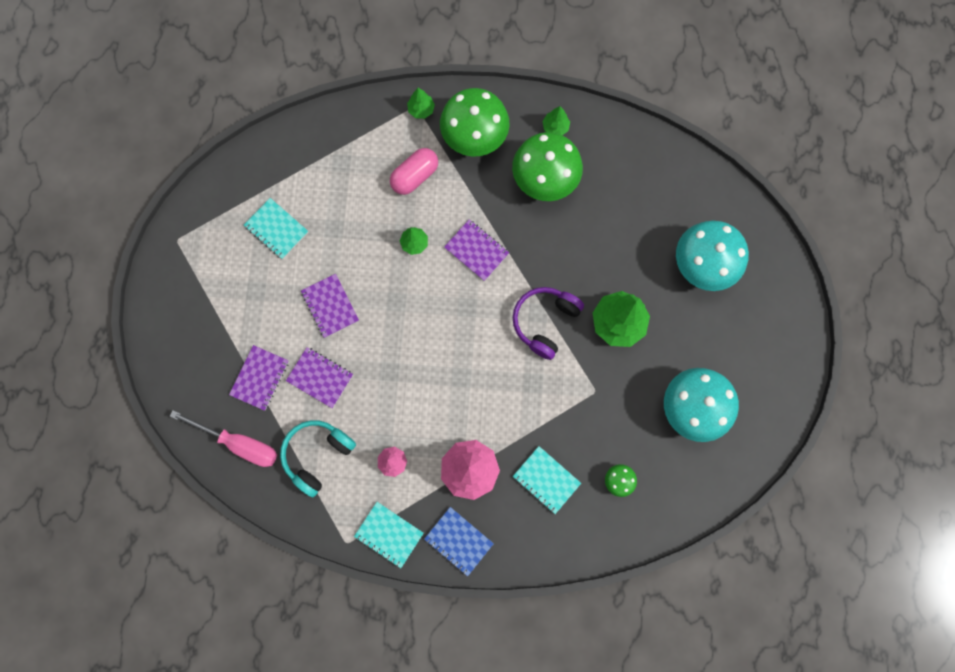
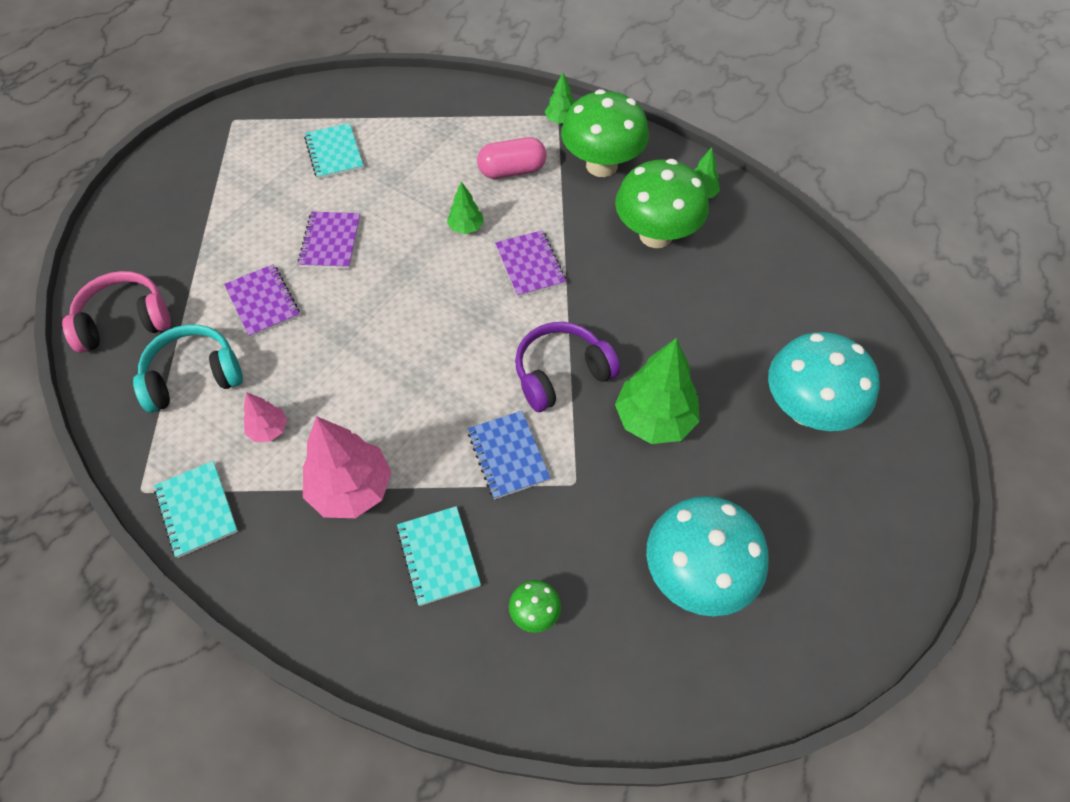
camera: 30 degrees right, 20 degrees down
pink screwdriver [170,410,277,467] -> pink headphones [62,271,171,353]
purple notebook [229,345,289,411] -> none
blue notebook [424,507,494,576] -> blue notebook moved to [468,411,551,499]

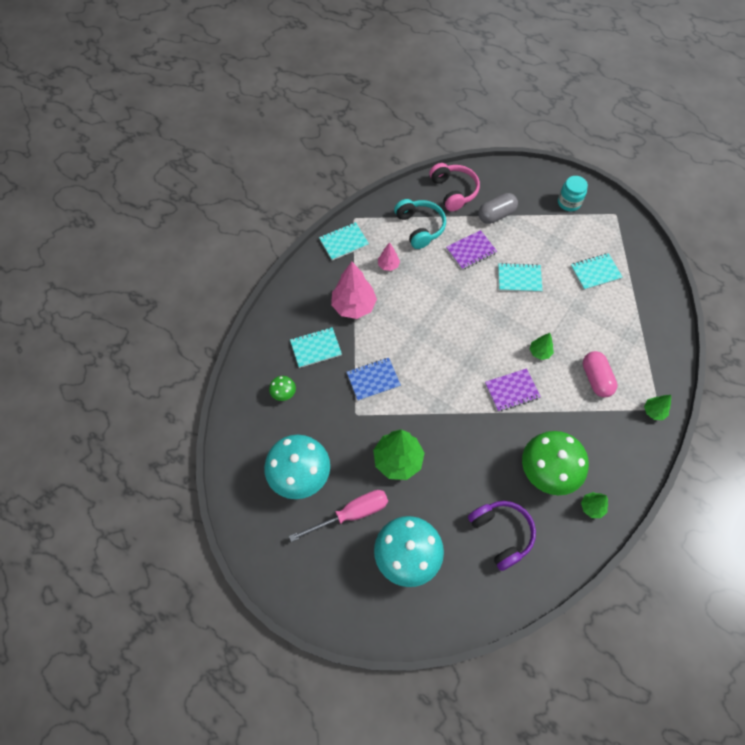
camera: 90 degrees right, 5 degrees up
purple notebook [298,212,360,269] -> turquoise notebook [498,263,543,292]
purple headphones [515,322,620,412] -> purple headphones moved to [468,501,536,571]
green mushroom [561,89,649,177] -> none
none -> pink screwdriver [289,490,388,542]
none -> grey capsule [478,193,518,224]
none -> turquoise jar [558,176,588,211]

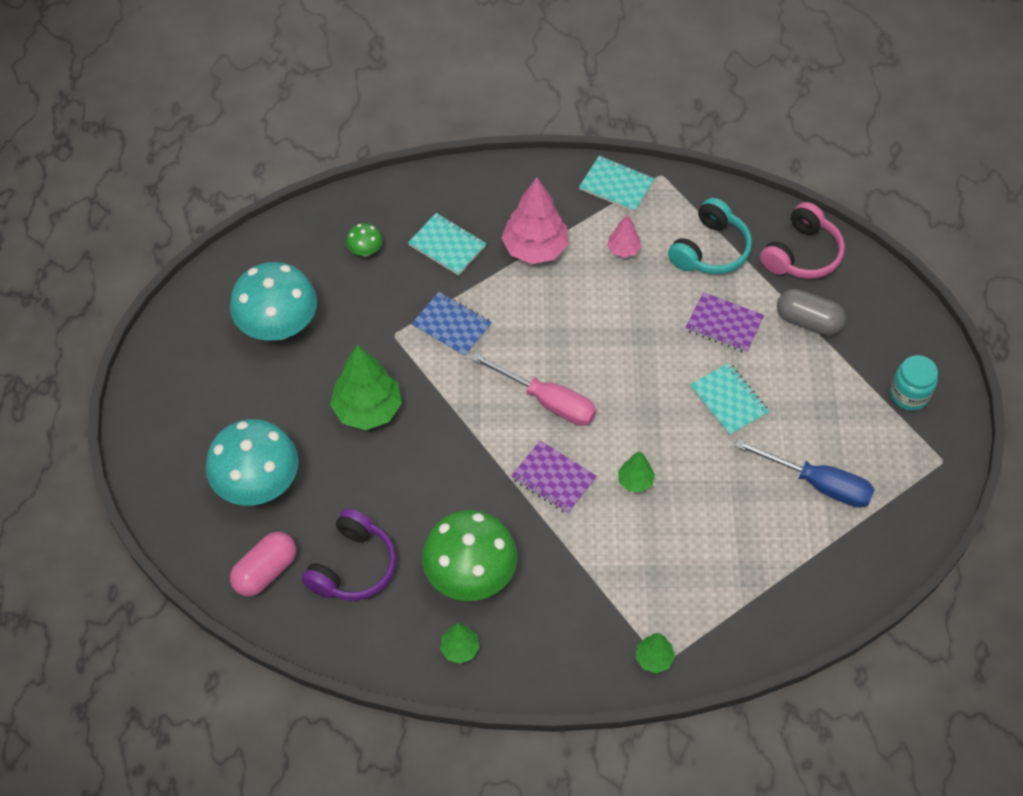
camera: 55 degrees right, 5 degrees down
pink screwdriver [289,490,388,542] -> pink screwdriver moved to [471,353,596,426]
turquoise notebook [570,253,623,290] -> blue screwdriver [735,439,874,508]
pink capsule [583,351,617,397] -> pink capsule moved to [230,532,296,597]

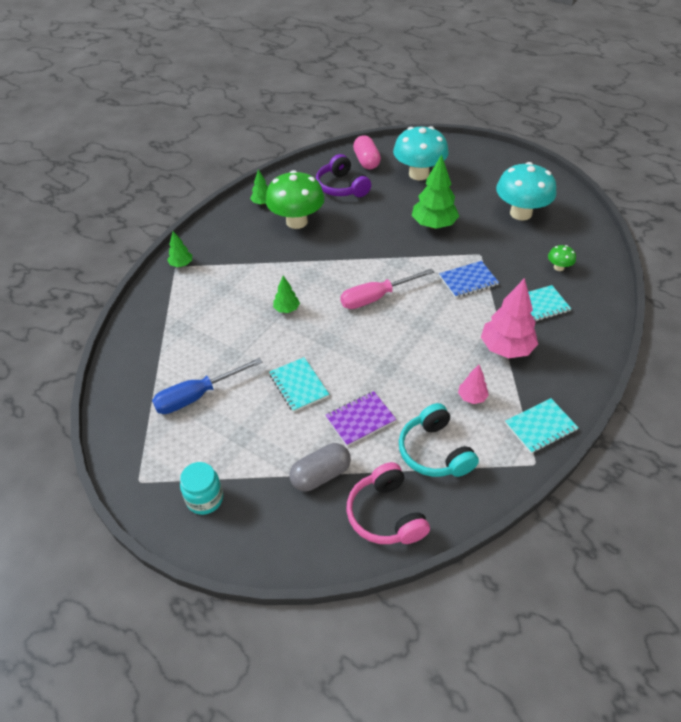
camera: 125 degrees right, 10 degrees down
purple notebook [511,440,597,514] -> none
turquoise notebook [690,363,769,436] -> turquoise notebook turned 60 degrees clockwise [269,357,329,412]

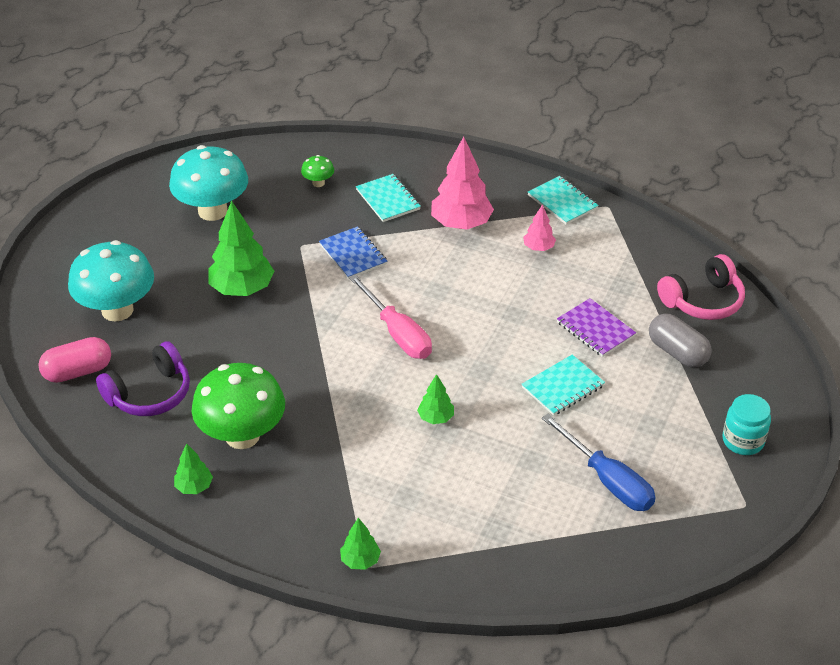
camera: 100 degrees left, 5 degrees down
turquoise headphones [399,403,479,477] -> none

